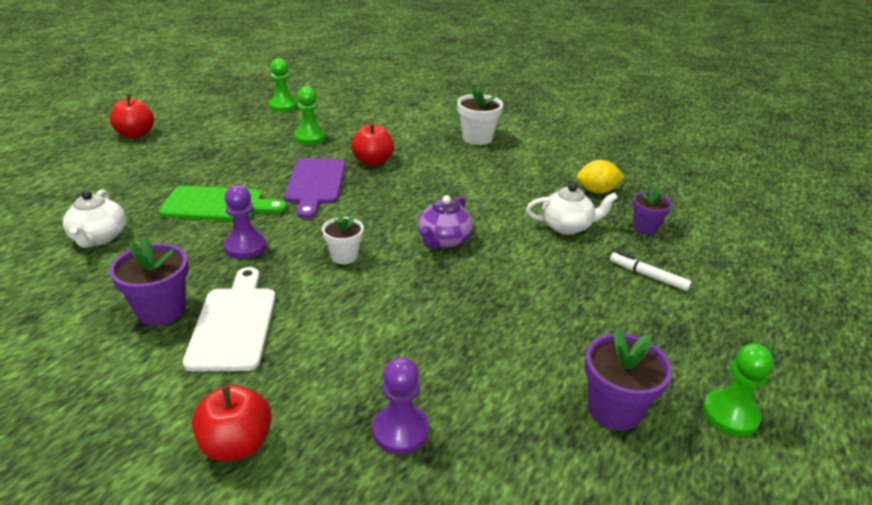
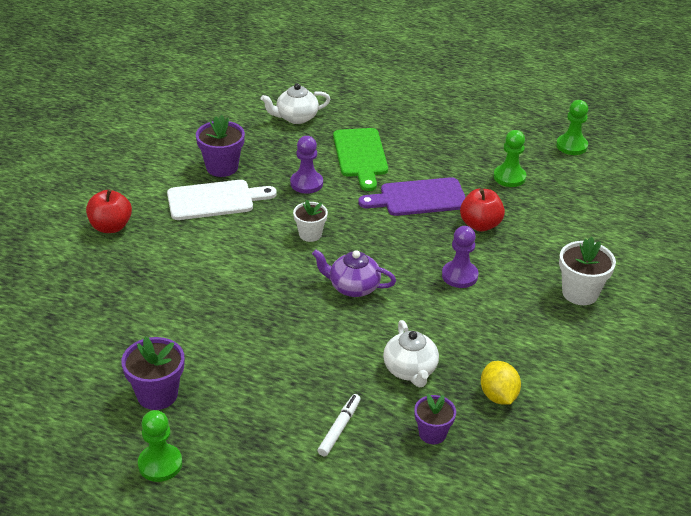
camera: 80 degrees right, 5 degrees up
red apple [110,94,154,138] -> none
purple pawn [372,357,429,454] -> purple pawn moved to [442,226,478,288]

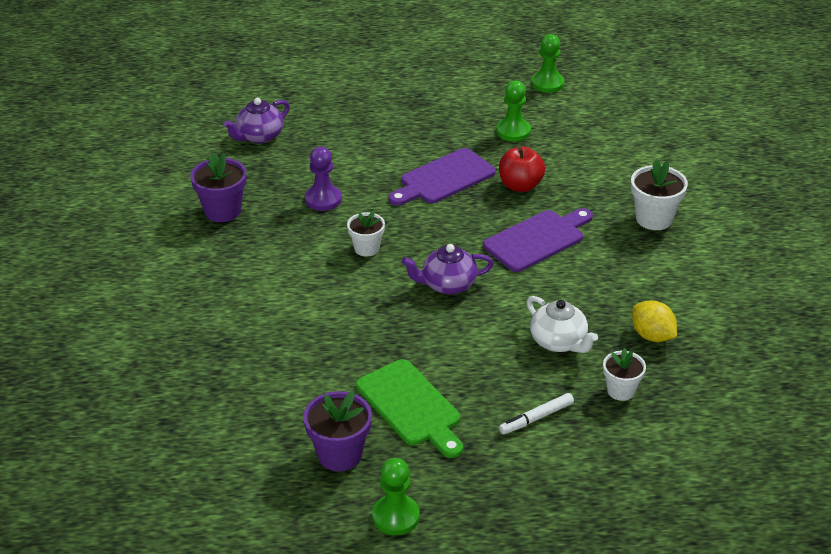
camera: 25 degrees left, 0 degrees up
red apple [86,189,132,233] -> none
white cutting board [167,180,277,220] -> none
white teapot [261,83,330,124] -> purple teapot [223,98,290,143]
white marker [318,394,361,456] -> white marker turned 120 degrees counterclockwise [499,393,574,434]
green cutting board [333,128,388,191] -> green cutting board moved to [356,359,463,458]
purple flower pot [414,394,456,444] -> white flower pot [603,348,646,401]
purple pawn [442,226,478,288] -> purple cutting board [483,208,593,272]

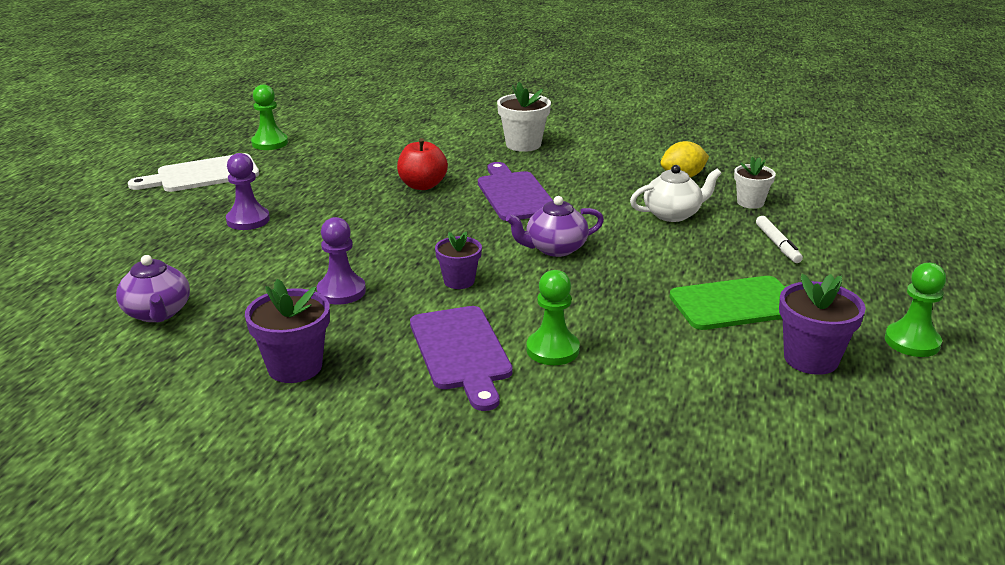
camera: 70 degrees left, 10 degrees down
white flower pot [347,210,385,257] -> purple flower pot [435,232,482,289]
purple cutting board [389,148,496,206] -> purple cutting board moved to [410,306,513,411]
purple teapot [402,244,494,295] -> purple teapot turned 60 degrees clockwise [506,196,604,257]
green pawn [496,80,531,142] -> green pawn moved to [526,270,580,365]
none -> white cutting board [128,153,259,192]
none -> purple pawn [226,153,270,230]

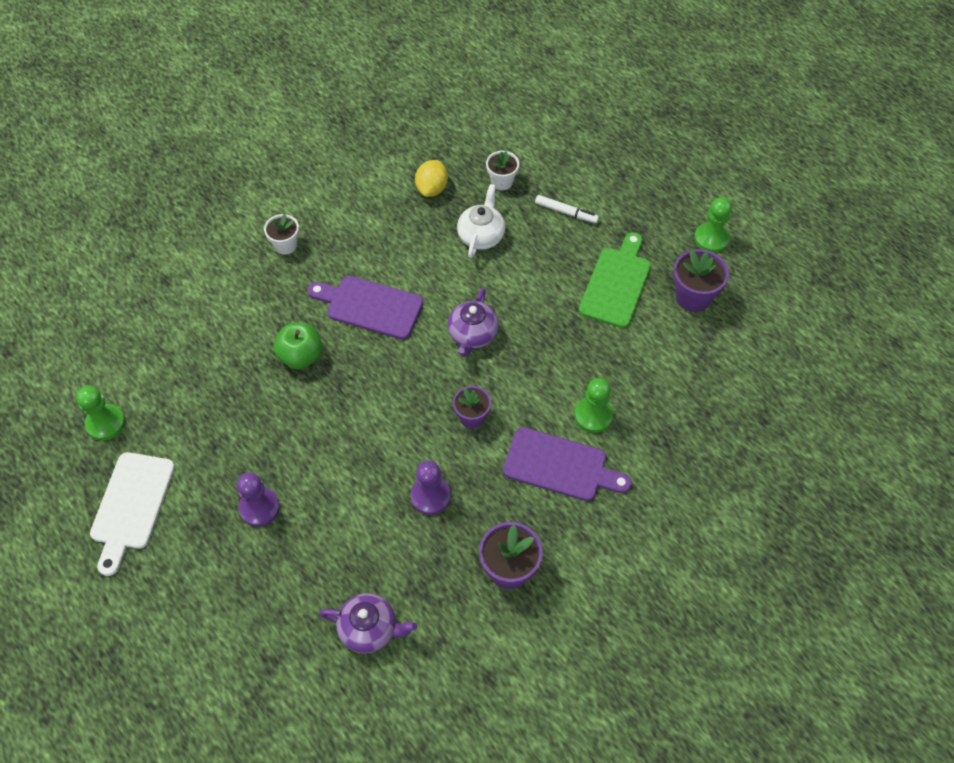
camera: 55 degrees left, 30 degrees up
red apple [397,138,448,190] -> green apple [274,323,322,369]
white flower pot [497,82,551,152] -> white flower pot [264,213,299,255], size x0.66

